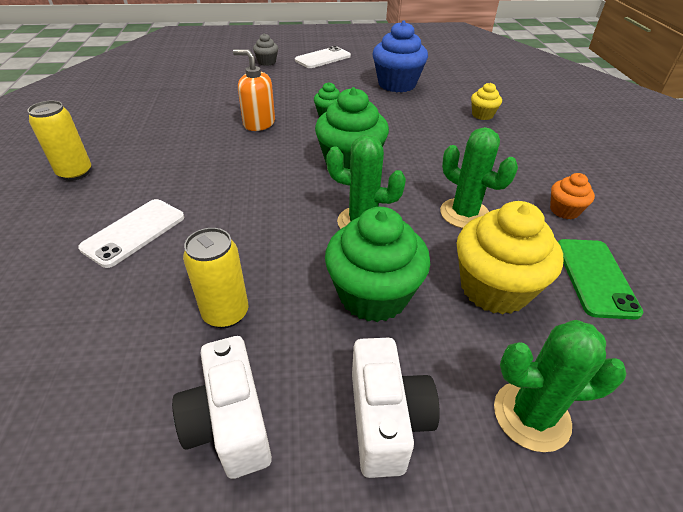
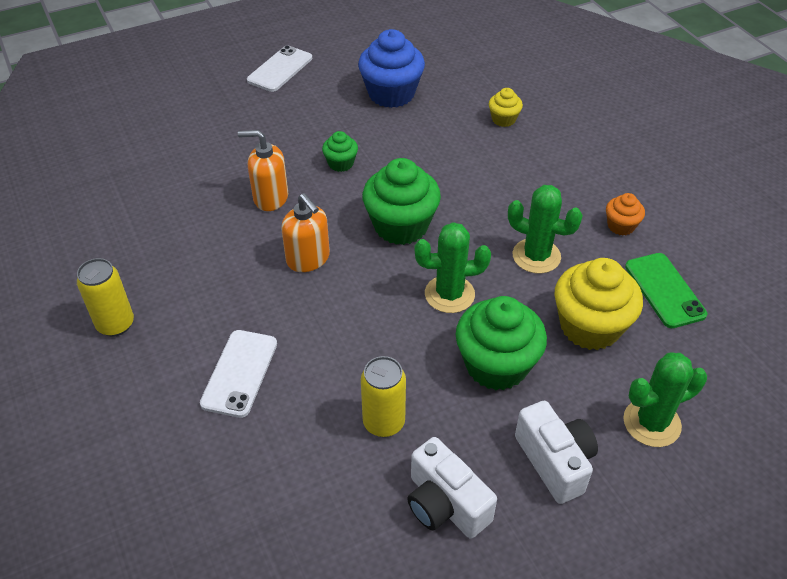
camera: 20 degrees left, 5 degrees up
grey cupcake [253,33,278,66] -> none
none -> orange soap dispenser [281,193,330,272]

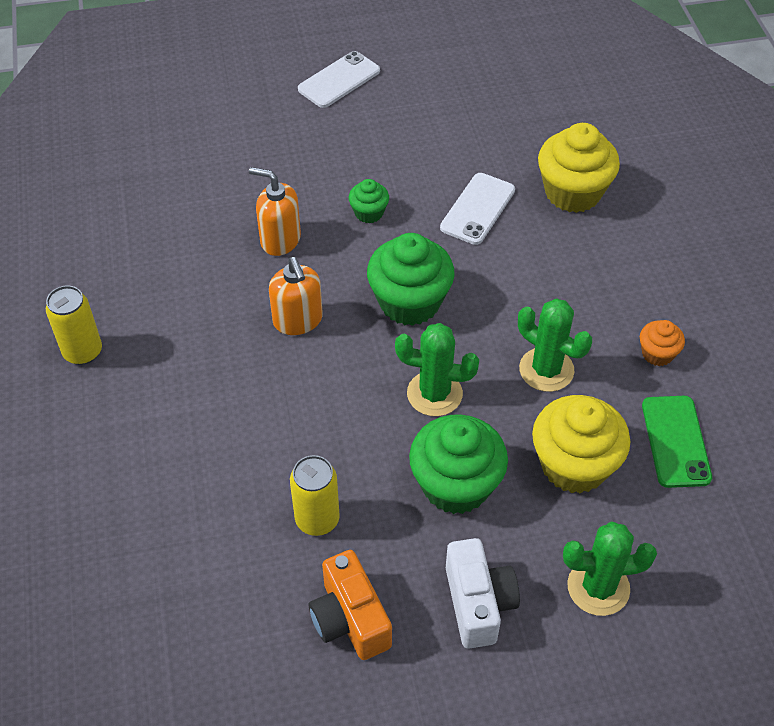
camera: 15 degrees right, 5 degrees up
white phone [200,330,277,418] -> white phone moved to [440,173,515,245]
blue cupcake [358,29,425,108] -> none
white camera [407,437,497,539] -> orange camera [309,550,392,660]
yellow cupcake [489,88,523,127] -> yellow cupcake [538,123,620,213], size x1.99

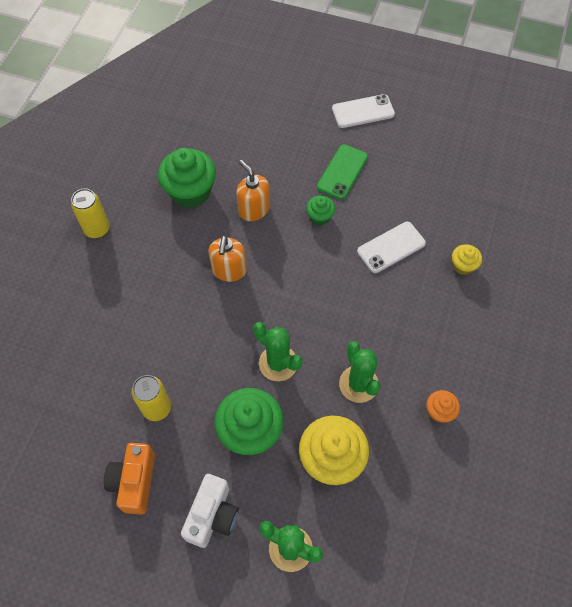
camera: 30 degrees right, 10 degrees up
green cupcake [367,233,455,326] -> green cupcake moved to [158,148,216,208]
yellow cupcake [538,123,620,213] -> yellow cupcake [452,244,482,275], size x0.50
green phone [642,396,712,488] -> green phone moved to [317,144,368,199]

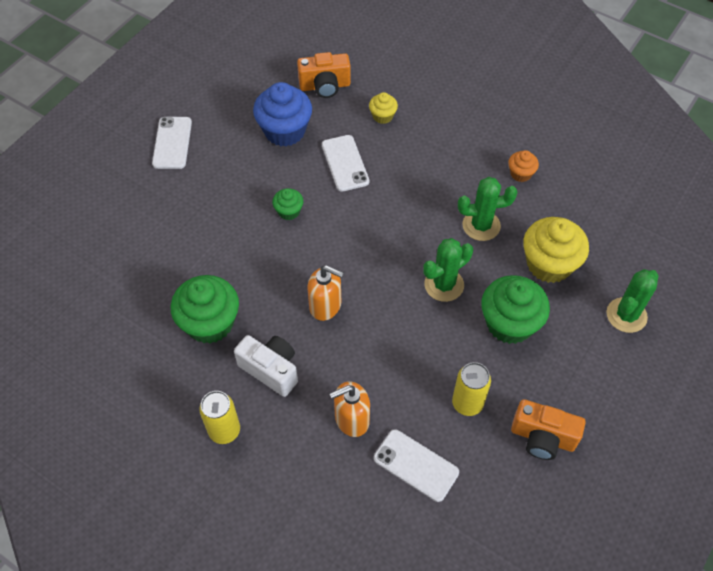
camera: 75 degrees left, 5 degrees down
white camera [181,474,239,548] -> white camera moved to [234,335,298,397]
orange soap dispenser [236,160,270,221] -> orange soap dispenser moved to [330,381,370,437]
green phone [317,144,368,199] -> none
none -> blue cupcake [253,82,312,146]
none -> orange camera [297,52,351,98]
none -> white phone [374,429,459,502]

